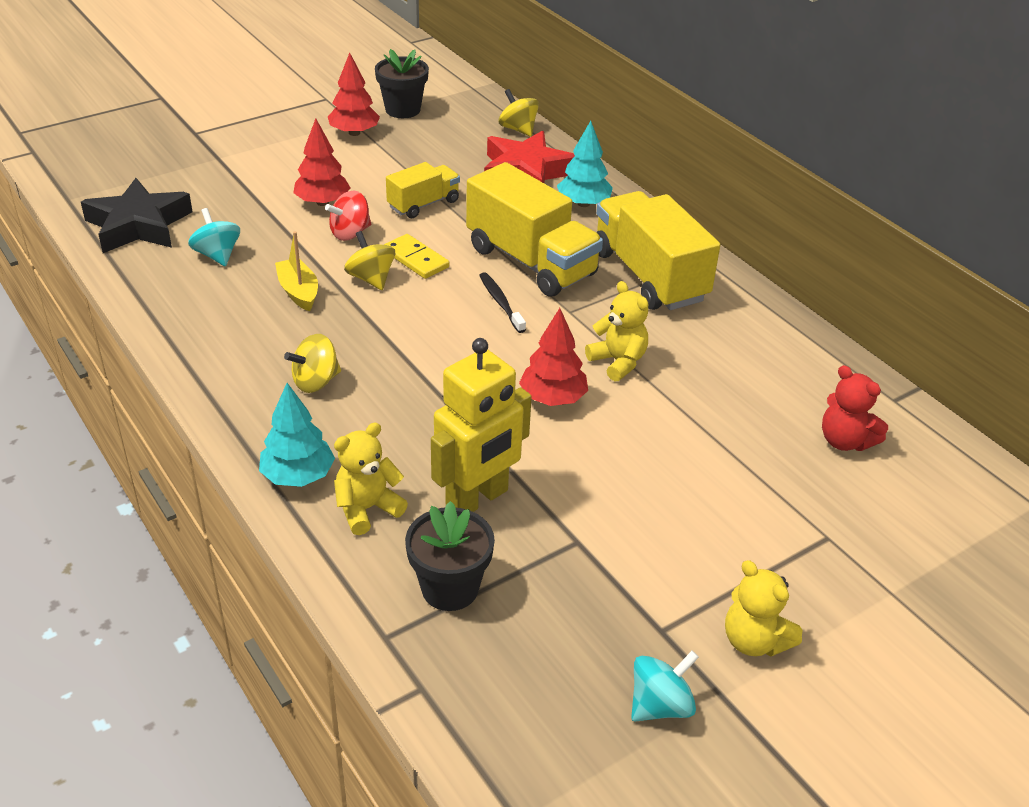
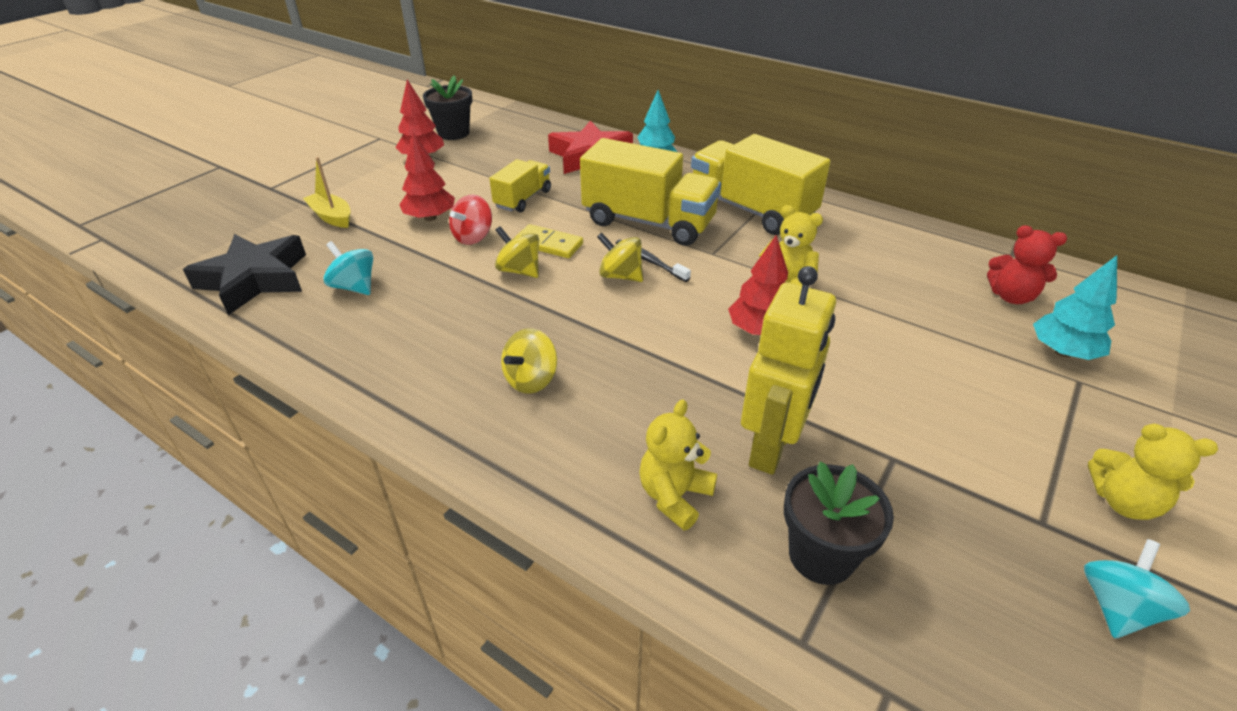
camera: 20 degrees left, 0 degrees up
turquoise tree [259,383,335,487] -> turquoise tree moved to [1033,255,1117,360]
yellow boat [275,231,318,311] -> yellow boat moved to [303,157,350,228]
yellow spinning top [499,89,539,137] -> yellow spinning top moved to [597,232,643,282]

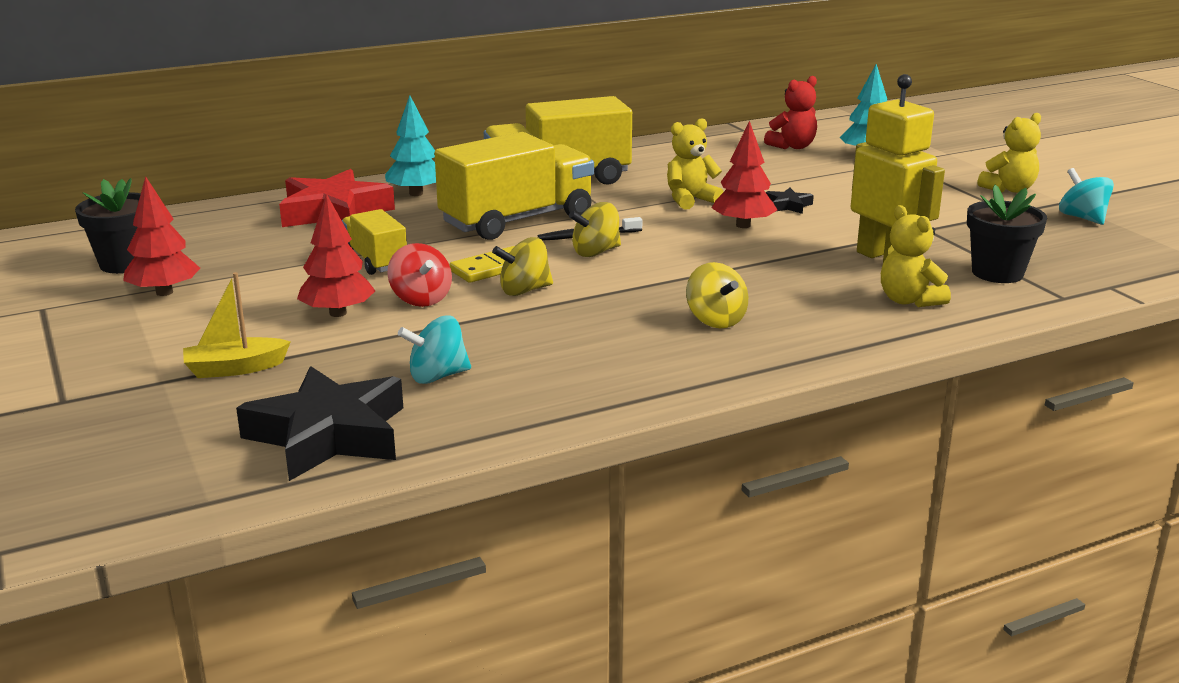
camera: 60 degrees left, 15 degrees down
none -> black star [766,188,814,214]

